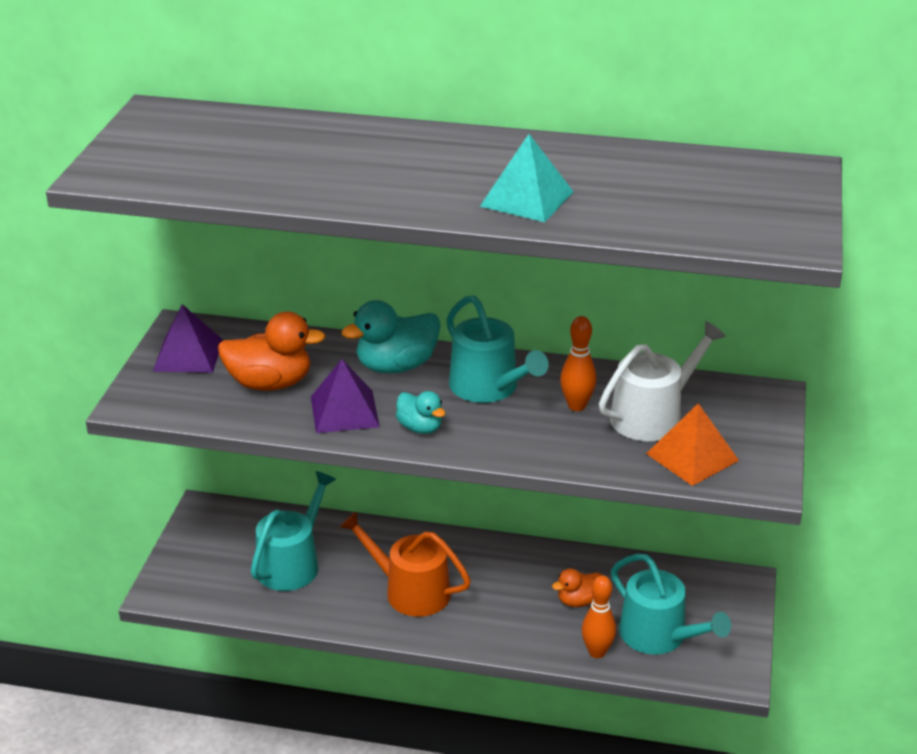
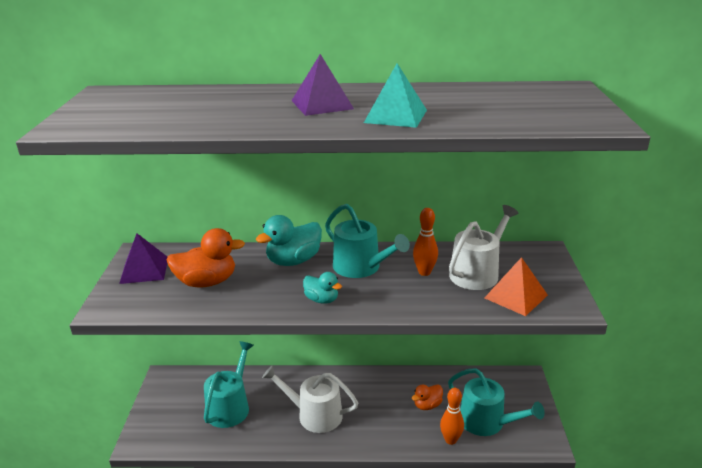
camera: 10 degrees left, 5 degrees down
purple pyramid [311,359,380,433] -> purple pyramid moved to [292,54,354,116]
orange watering can [340,511,471,617] -> white watering can [262,365,358,433]

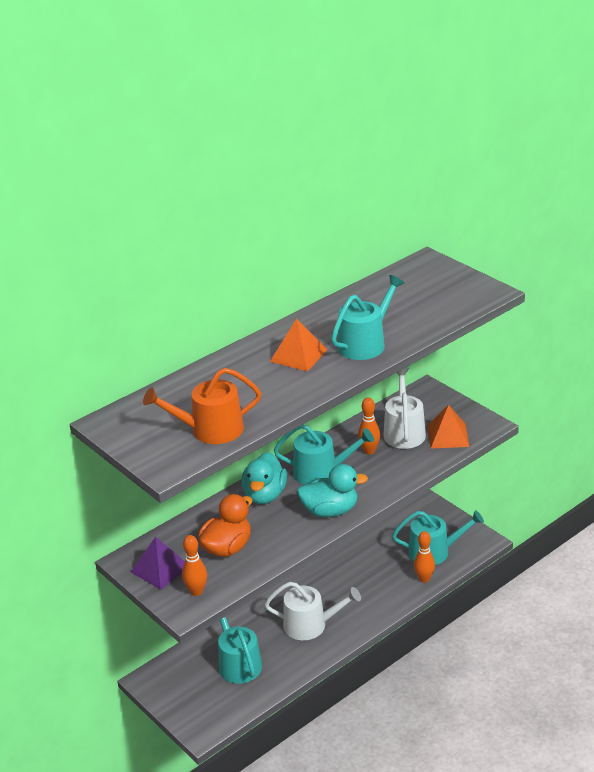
camera: 40 degrees left, 5 degrees up
white watering can [262,365,358,433] -> white watering can turned 150 degrees counterclockwise [265,582,361,640]
purple pyramid [292,54,354,116] -> orange pyramid [270,319,328,371]
turquoise duck [303,272,342,304] -> turquoise duck [297,464,368,517], size x1.73
turquoise pyramid [364,63,427,128] -> turquoise watering can [331,275,404,360]
orange duck [412,384,443,410] -> none
none -> orange watering can [143,368,261,444]
none -> orange bowling pin [182,535,207,596]

